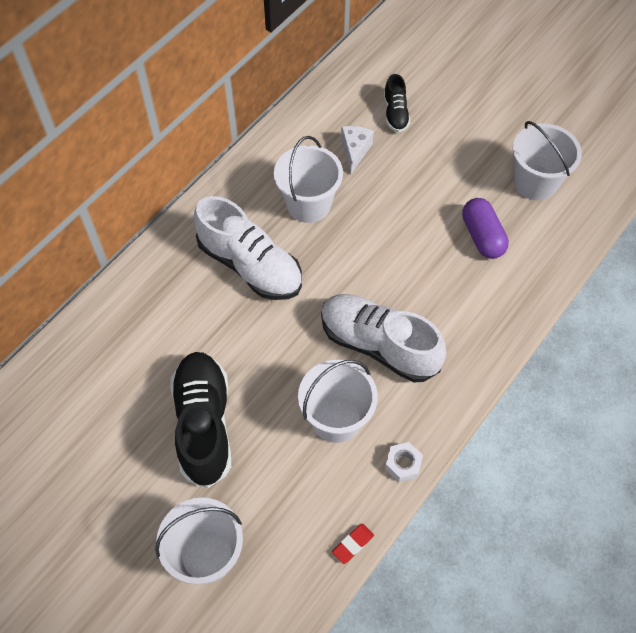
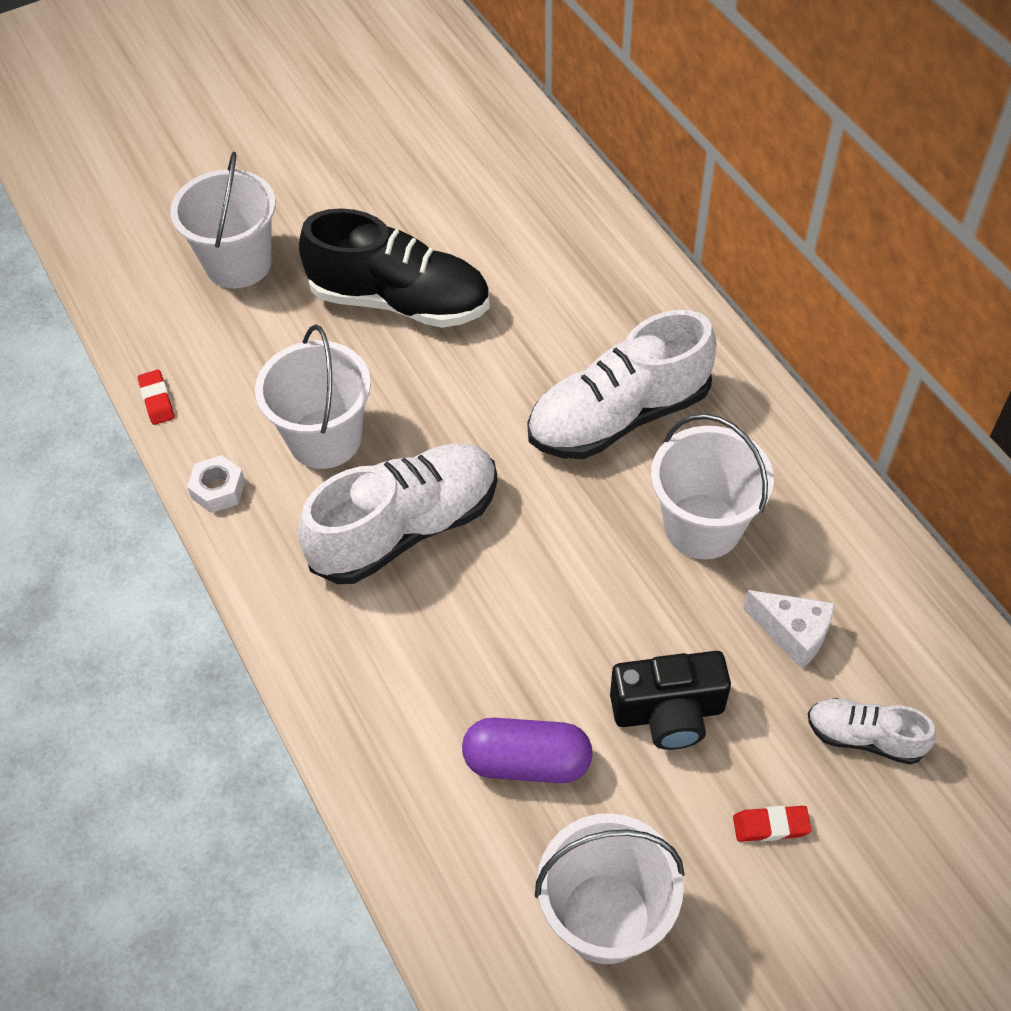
camera: 115 degrees right, 5 degrees down
black shoe [384,74,410,132] -> white shoe [808,698,936,765]
none -> black camera [610,651,731,750]
none -> red eraser [733,806,811,842]

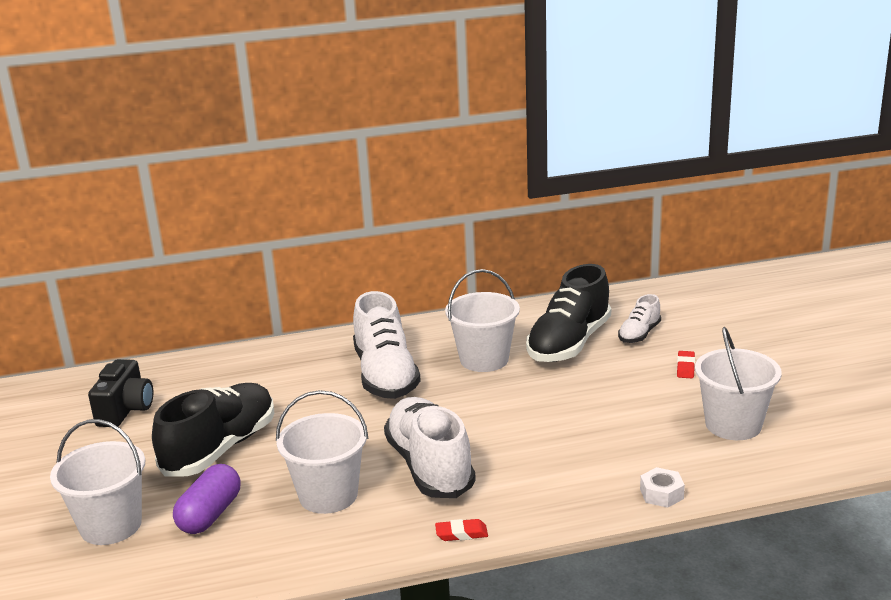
camera: 75 degrees left, 30 degrees down
red eraser [138,369,175,425] -> red eraser moved to [435,519,488,541]
white nut [187,455,246,513] -> white nut moved to [640,467,685,508]
purple capsule [462,718,593,783] -> purple capsule moved to [173,464,241,534]
black camera [610,651,731,750] -> black camera moved to [88,359,153,427]
white cheese [744,590,835,669] -> black shoe [526,264,611,362]

